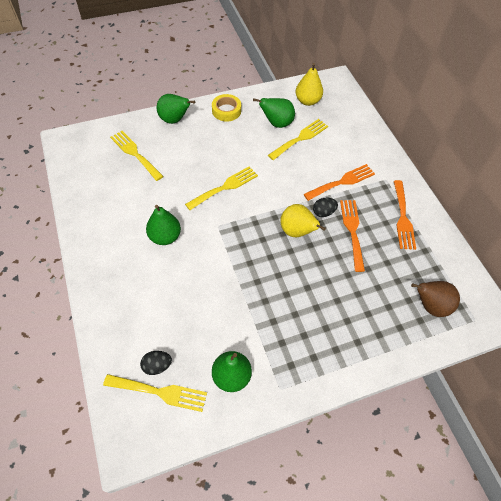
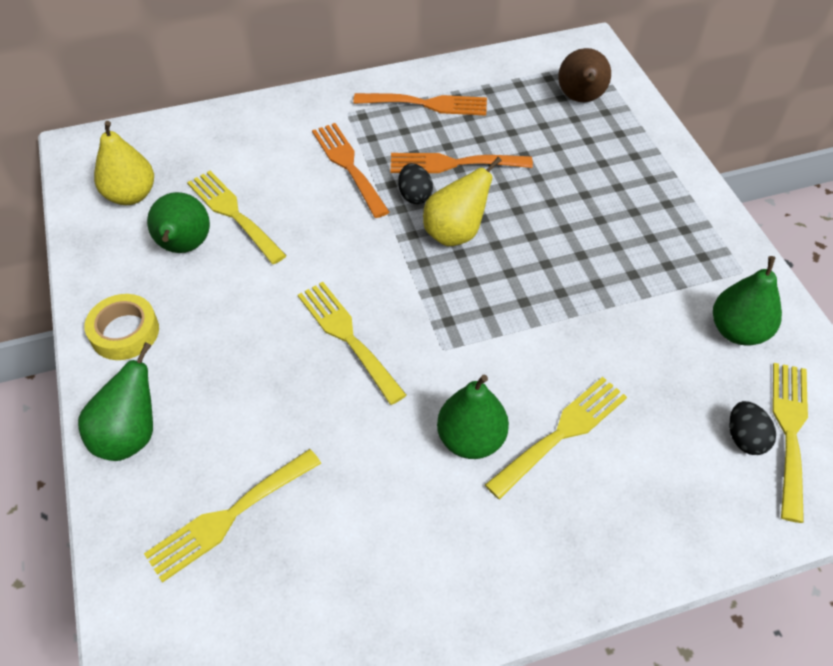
camera: 85 degrees left, 5 degrees down
none -> yellow fork [485,377,627,500]

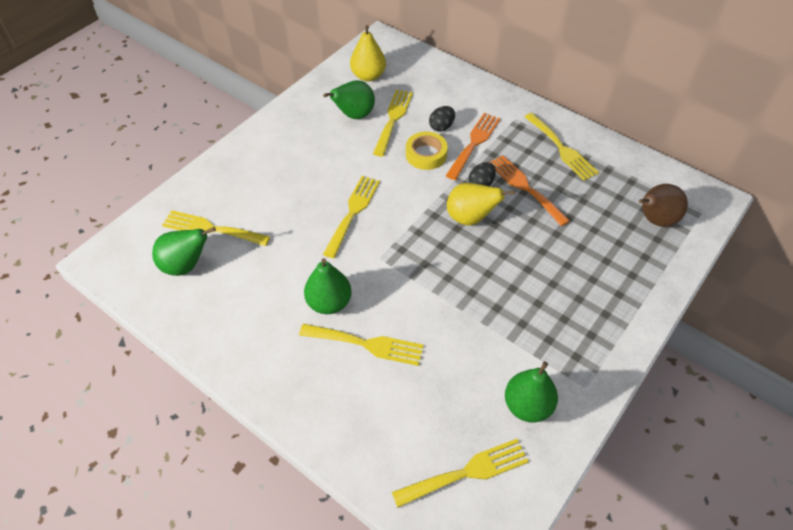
camera: 55 degrees right, 0 degrees up
green pear [78,342,153,461] -> green pear moved to [152,227,216,276]
yellow tape [84,294,159,360] -> yellow tape moved to [406,131,448,170]
orange fork [353,93,487,116] -> yellow fork [525,113,599,181]
black egg [729,401,776,455] -> black egg moved to [429,106,455,132]

